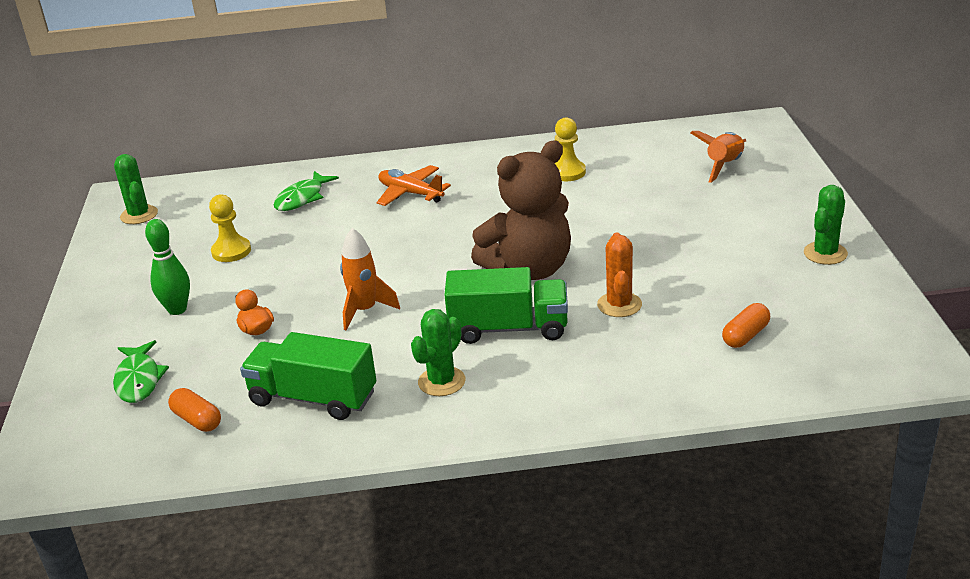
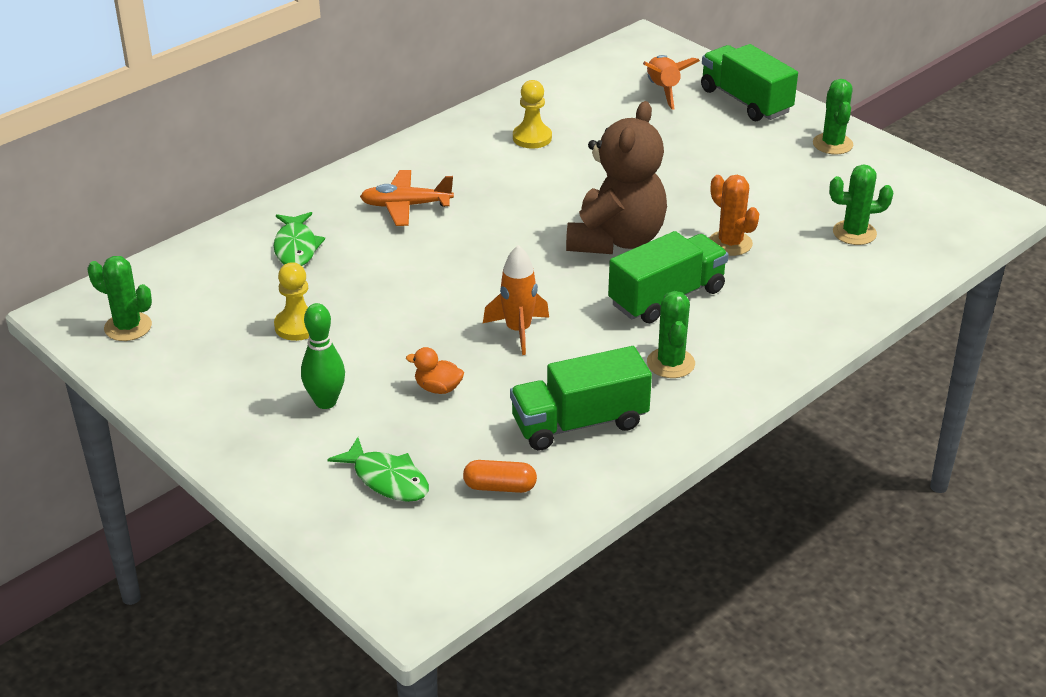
camera: 40 degrees left, 5 degrees up
orange capsule [722,303,770,348] -> green cactus [829,165,893,245]
none -> green truck [701,44,798,121]

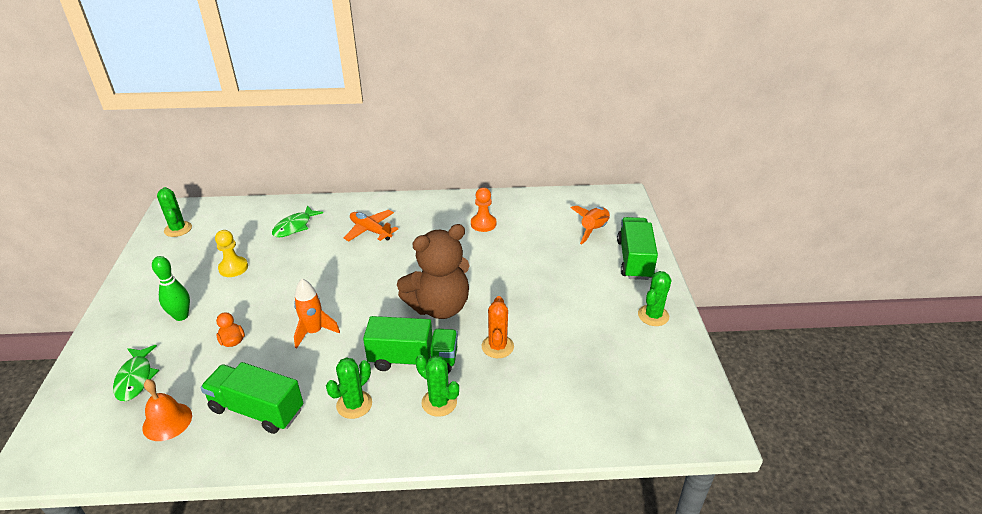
camera: 40 degrees right, 0 degrees up
orange capsule [463,460,537,493] -> orange bell [142,379,192,441]
yellow pawn [513,80,552,149] -> orange pawn [471,188,496,232]
green cactus [829,165,893,245] -> green cactus moved to [415,355,459,417]

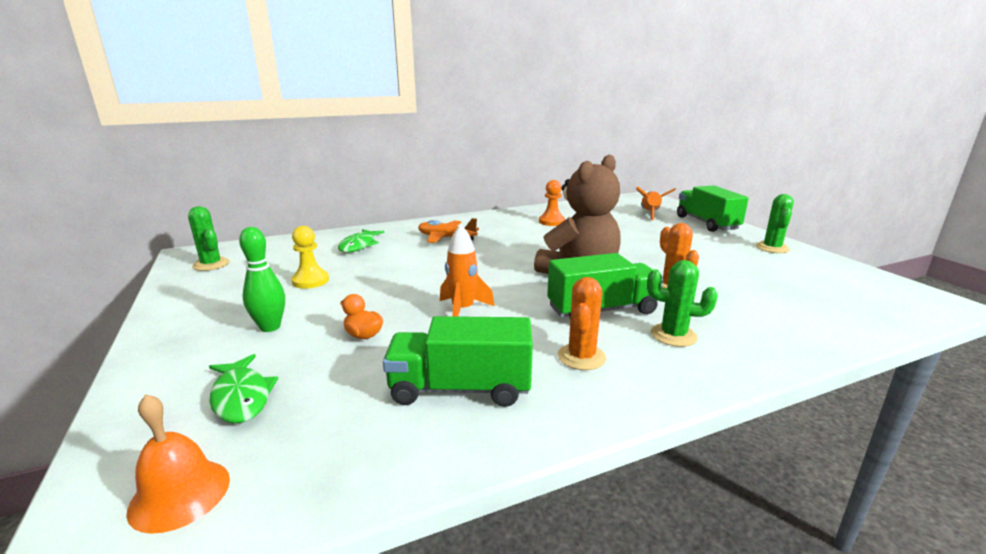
camera: 20 degrees left, 15 degrees down
orange bell [142,379,192,441] -> orange bell moved to [126,394,230,534]
green cactus [326,357,372,419] -> orange cactus [558,277,606,370]

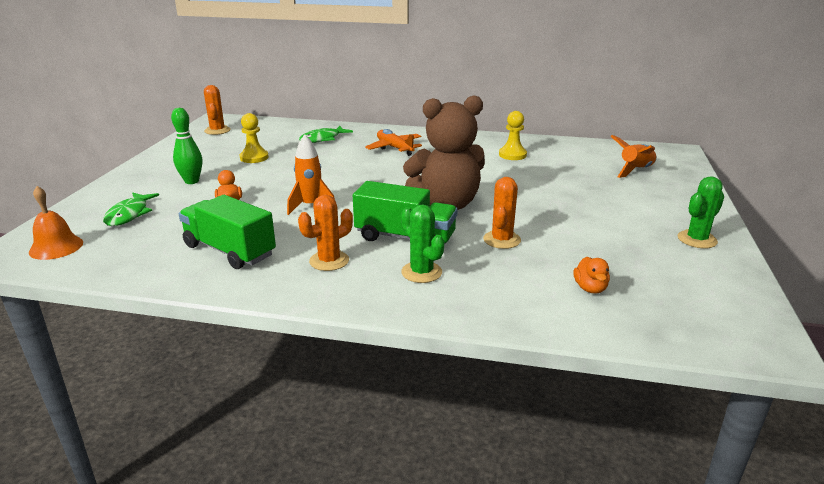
camera: 35 degrees right, 5 degrees up
green cactus [188,206,230,271] -> orange cactus [204,85,231,135]
orange pawn [539,180,565,226] -> yellow pawn [499,111,527,160]
green truck [677,185,749,232] -> none
none -> orange duck [574,257,610,294]

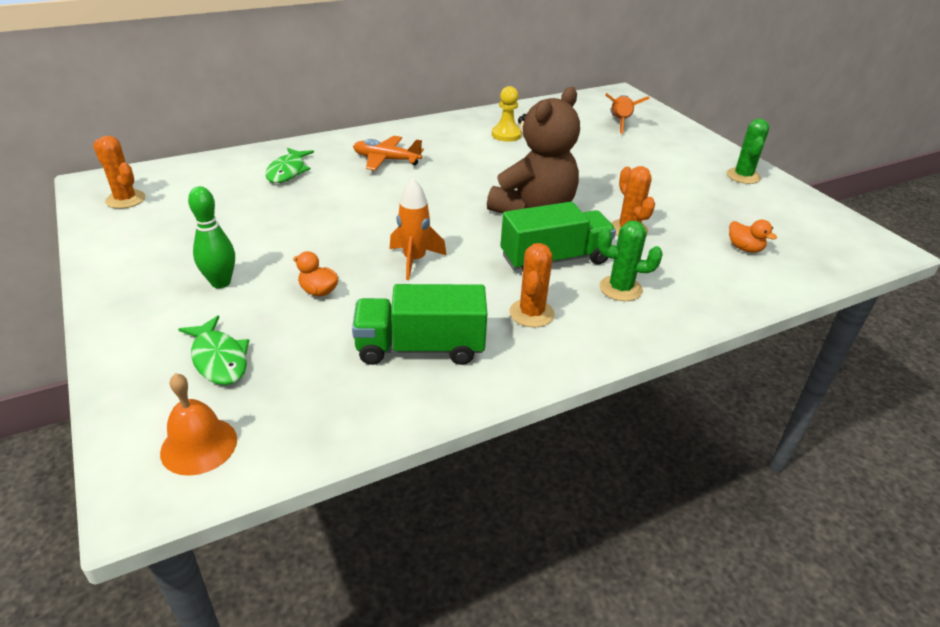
camera: 40 degrees left, 10 degrees up
yellow pawn [240,113,269,163] -> none

